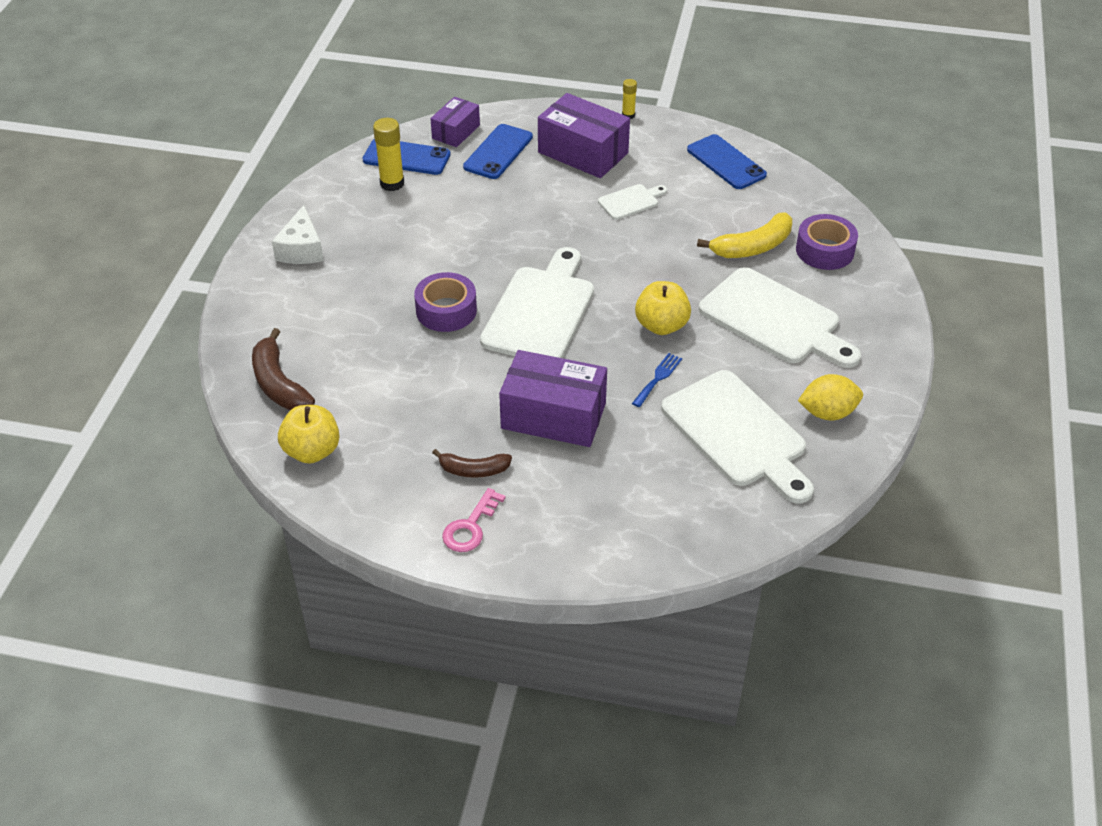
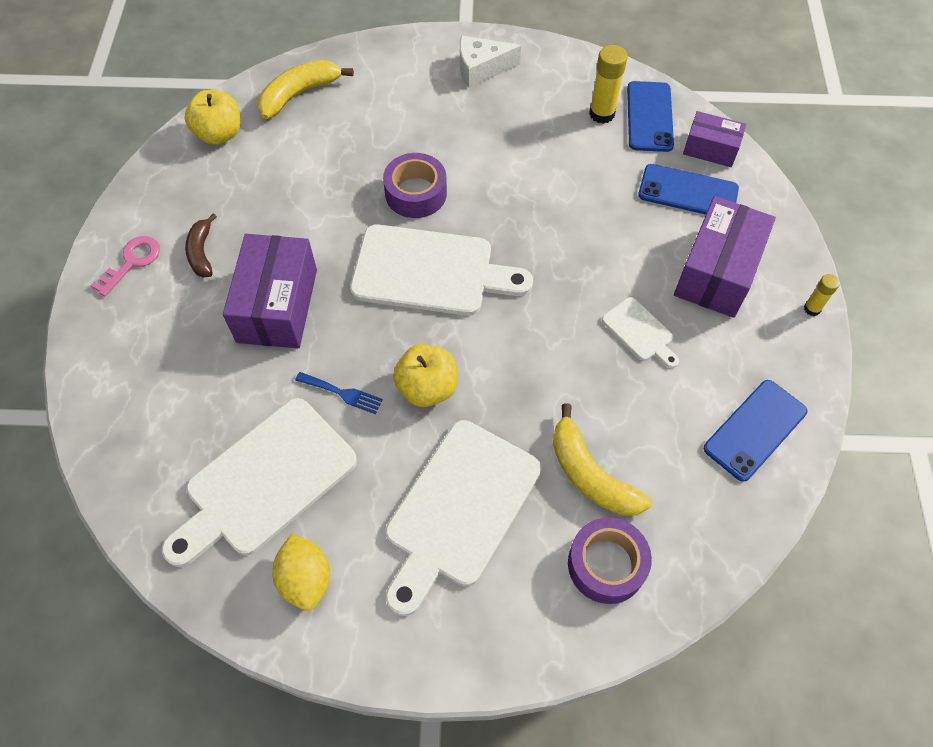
camera: 80 degrees right, 15 degrees up
brown banana [252,328,315,410] -> yellow banana [258,60,354,119]
pink key [442,488,506,552] -> pink key turned 105 degrees clockwise [90,236,160,296]

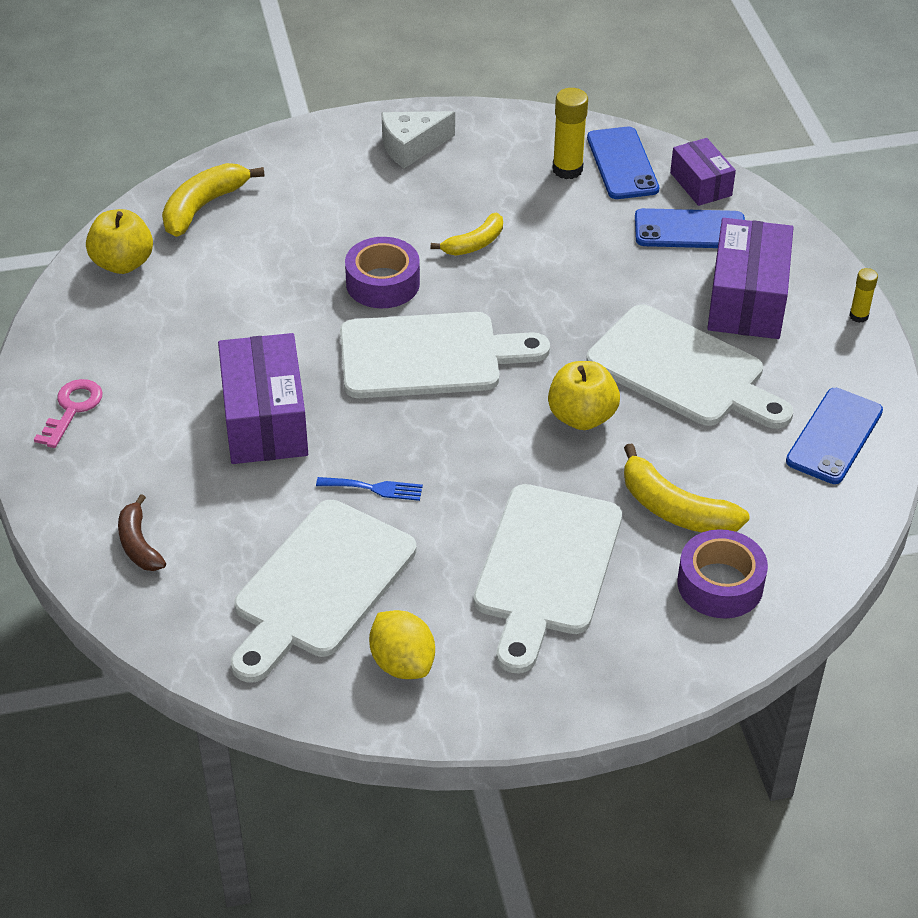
camera: 15 degrees left, 15 degrees down
brown banana [185,214,217,278] -> brown banana moved to [118,494,166,571]
yellow apple [393,344,458,407] -> yellow apple moved to [548,361,620,430]
white cutting board [602,297,679,368] -> white cutting board [586,304,793,429], size x2.13
purple box [683,111,746,167] -> purple box turned 60 degrees clockwise [670,138,736,206]
none -> yellow banana [431,213,503,256]

